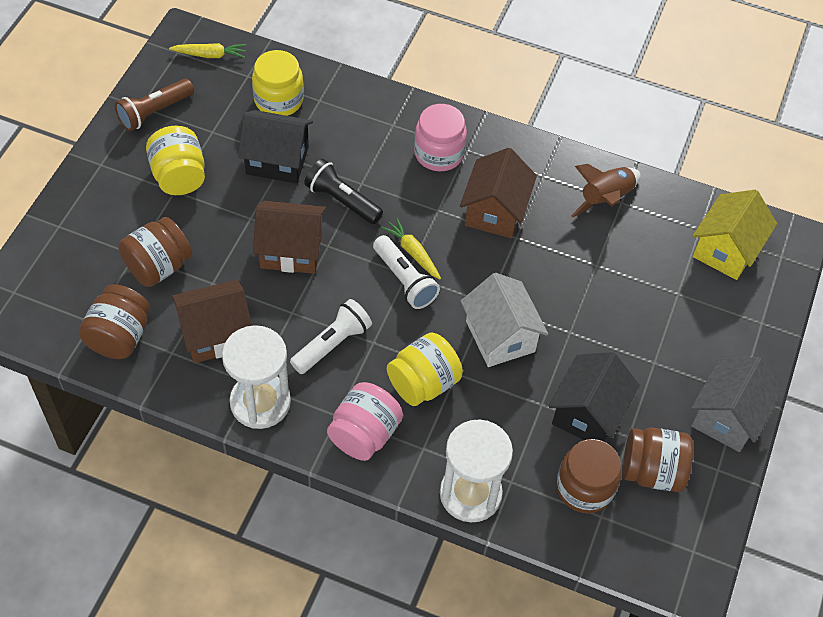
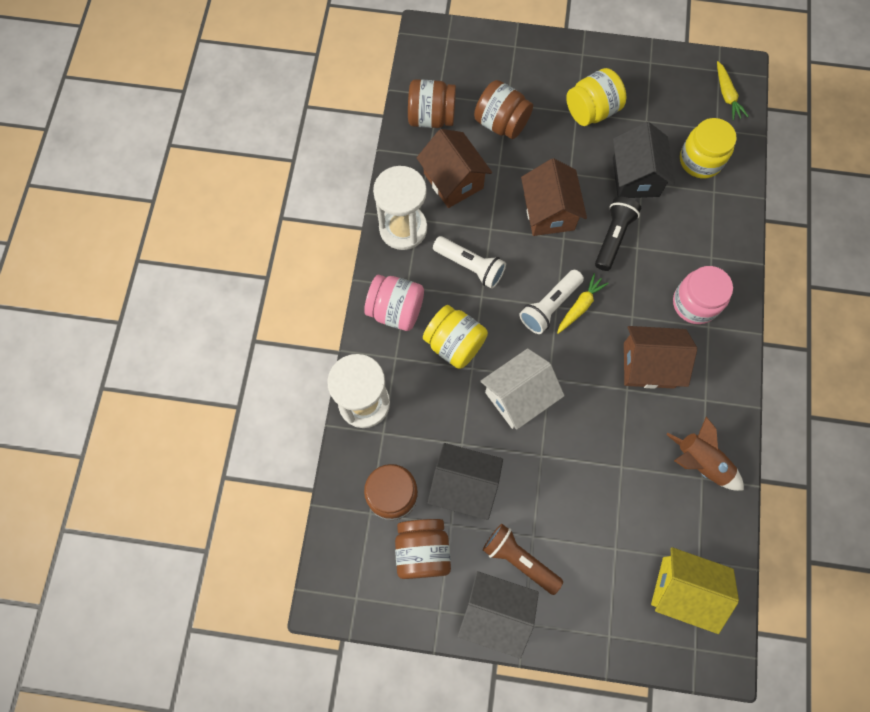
camera: 80 degrees right, 15 degrees up
brown flashlight [115,79,194,131] -> brown flashlight moved to [483,524,563,595]

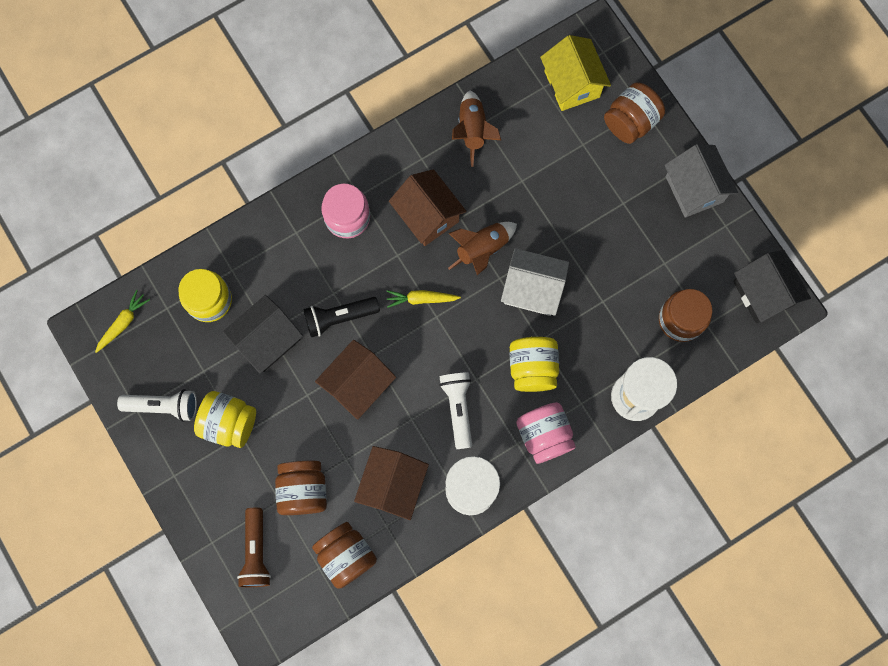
camera: 130 degrees left, 5 degrees up
brown jar [395,519,451,579] -> brown jar moved to [604,82,665,144]
black house [428,443,503,520] -> black house moved to [733,250,811,323]
brown flashlight [483,524,563,595] -> brown flashlight moved to [237,508,271,587]
white flashlight [519,270,584,334] -> white flashlight moved to [117,389,197,422]
none -> brown rocket [448,222,517,275]

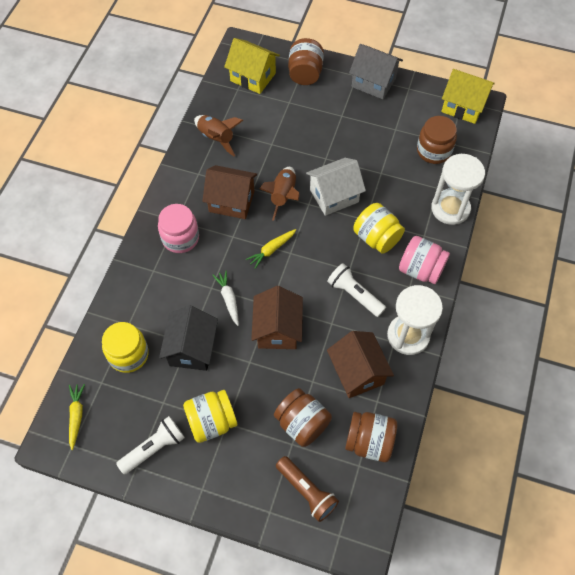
camera: 40 degrees left, 15 degrees down
black flashlight [303,297,380,337] -> white carrot [213,271,239,326]
black house [733,250,811,323] -> yellow house [441,69,495,124]

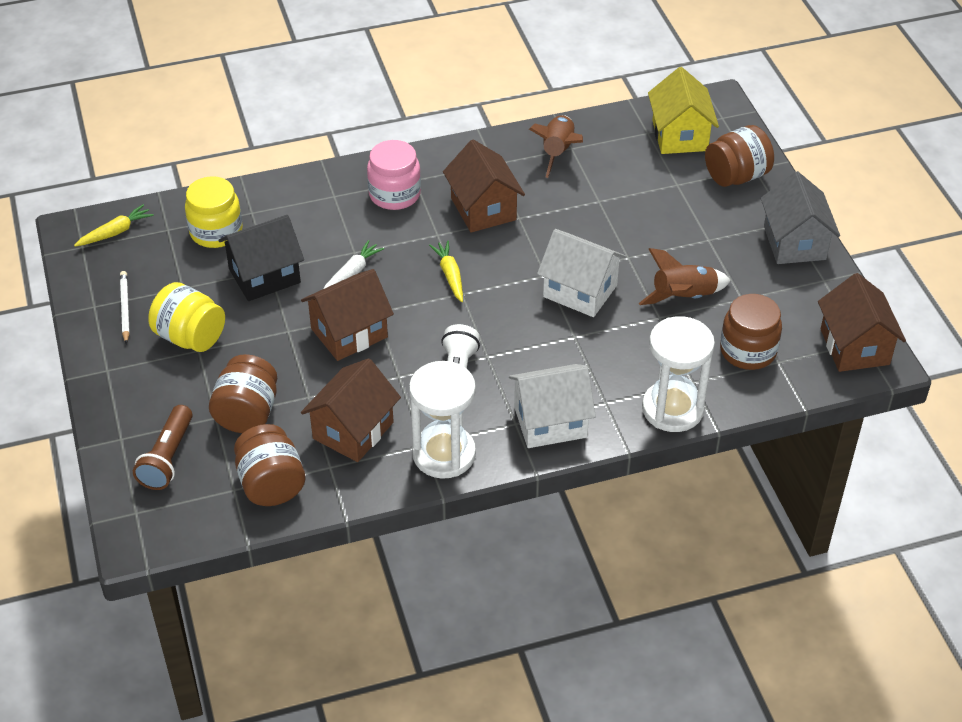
camera: 55 degrees right, 15 degrees down
white flashlight [116,416,185,475] -> white pencil [120,271,130,344]
yellow carrot [246,229,296,269] -> yellow carrot turned 60 degrees clockwise [429,241,463,302]
brown rocket [259,167,300,221] -> brown rocket moved to [639,248,731,305]
yellow jar [353,203,405,254] -> none
pink jar [399,236,450,284] -> white house [509,364,596,448]
yellow house [441,69,495,124] -> brown house [818,273,906,372]

